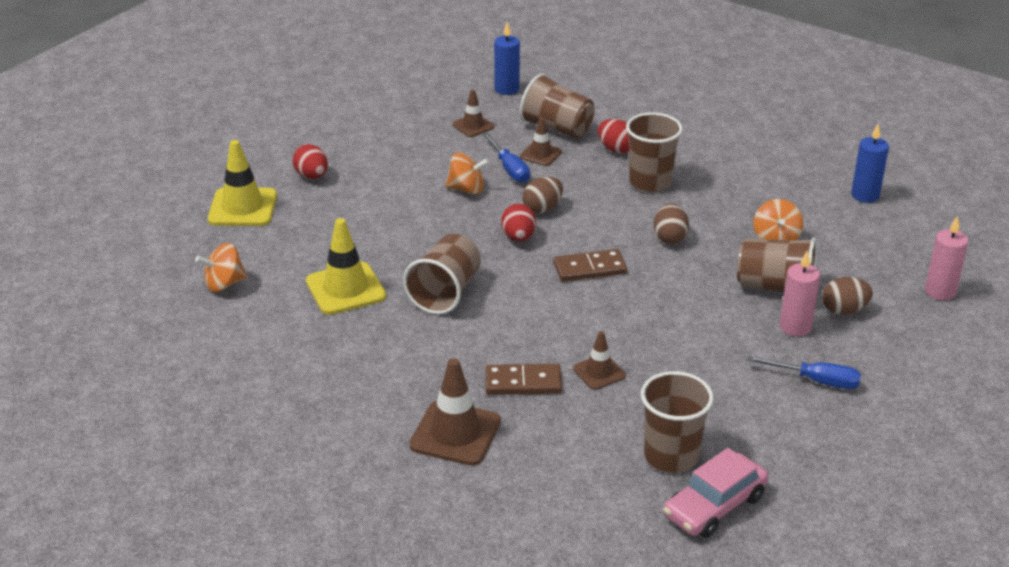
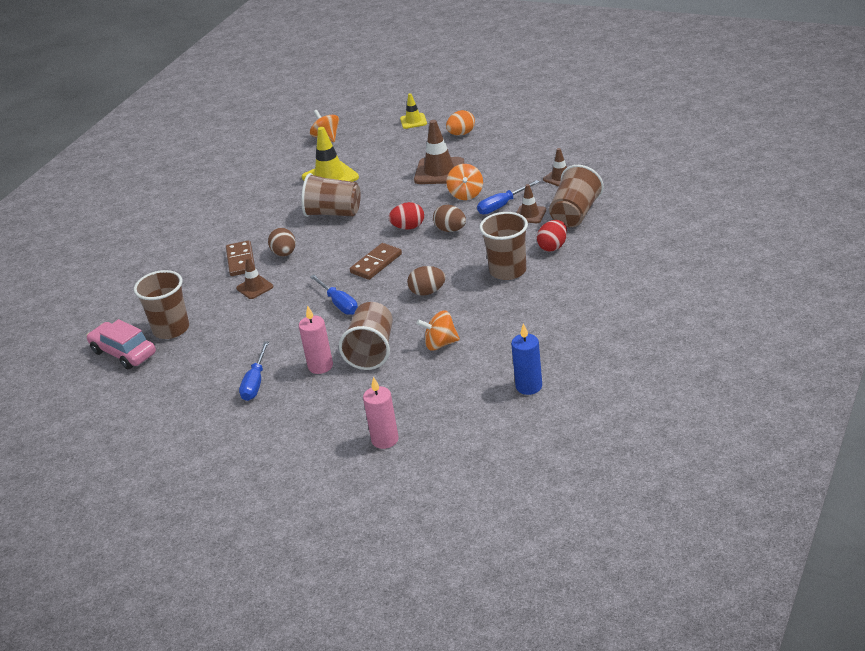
camera: 85 degrees right, 0 degrees up
yellow traffic cone [208,140,277,226] -> yellow traffic cone [400,93,427,129], size x0.57
red egg [292,144,328,179] -> orange egg [446,110,475,136]
brown traffic cone [409,358,501,466] -> brown traffic cone moved to [414,120,464,184]
blue candle [494,22,520,95] -> none
brown domino [553,249,627,282] -> brown domino turned 60 degrees clockwise [350,243,402,280]
brown egg [822,277,873,315] -> brown egg moved to [268,228,296,256]
none -> blue screwdriver [310,275,358,315]

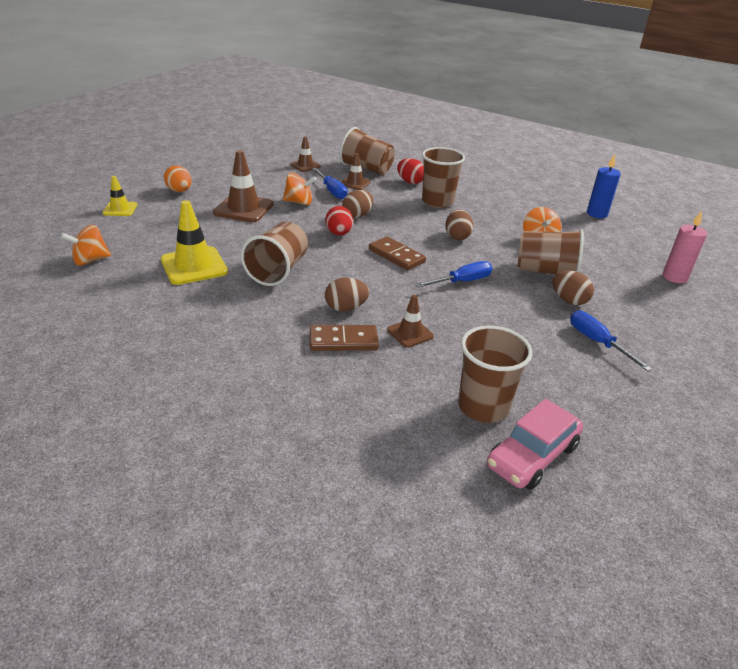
camera: 90 degrees left, 0 degrees up
blue screwdriver [239,341,269,401] -> blue screwdriver turned 135 degrees counterclockwise [570,311,652,371]
pink candle [299,305,333,374] -> brown egg [552,271,594,305]

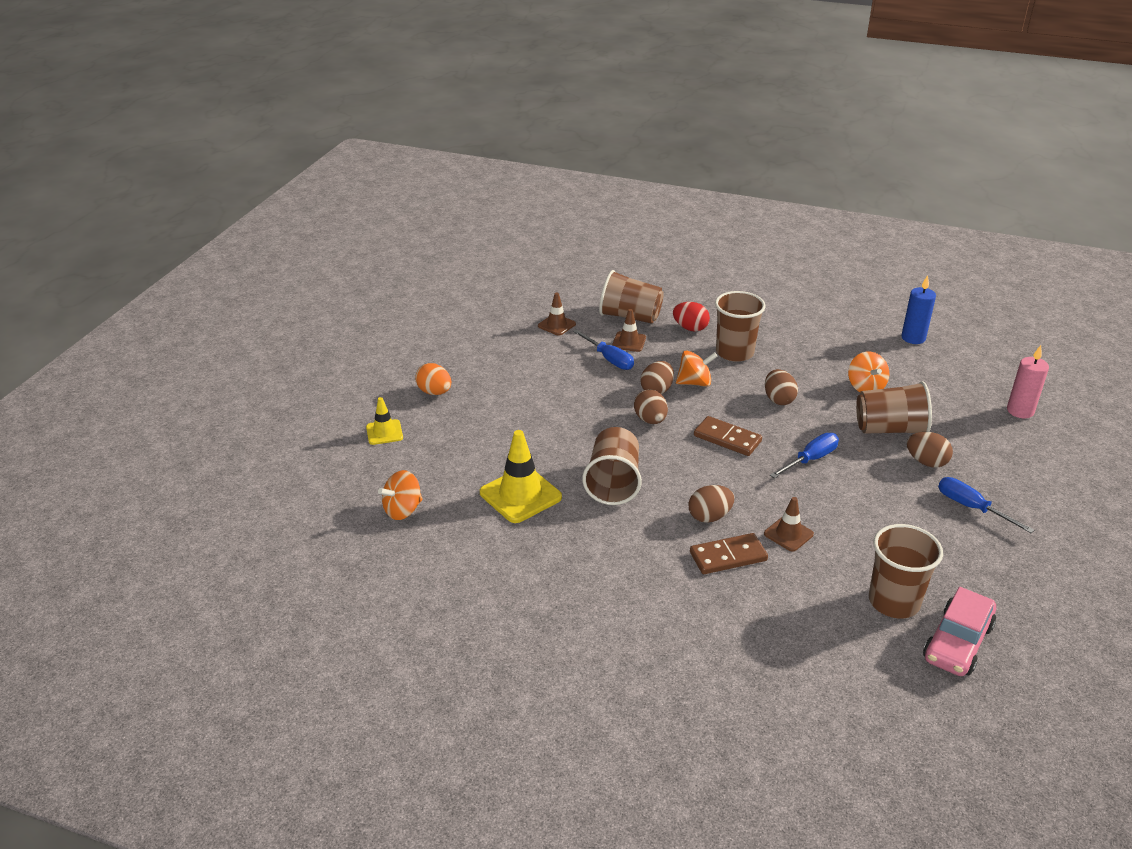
camera: 10 degrees left, 0 degrees up
brown traffic cone [213,150,274,222] -> none
orange spinning top [283,173,317,205] -> orange spinning top moved to [676,351,718,387]
red egg [325,206,353,236] -> brown egg [634,390,668,424]

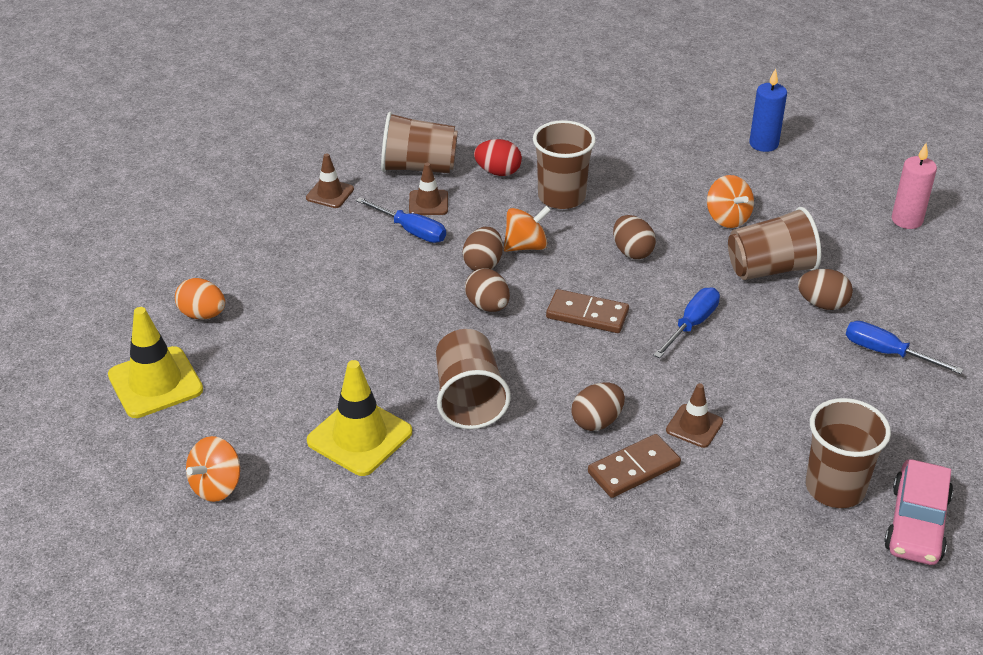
camera: 15 degrees left, 5 degrees up
yellow traffic cone [366,397,403,445] -> yellow traffic cone [108,307,203,418], size x1.75

